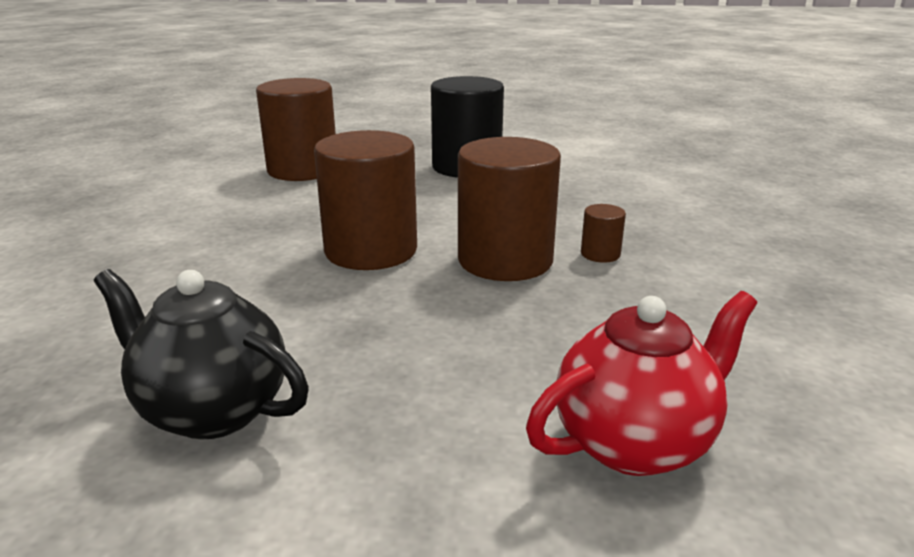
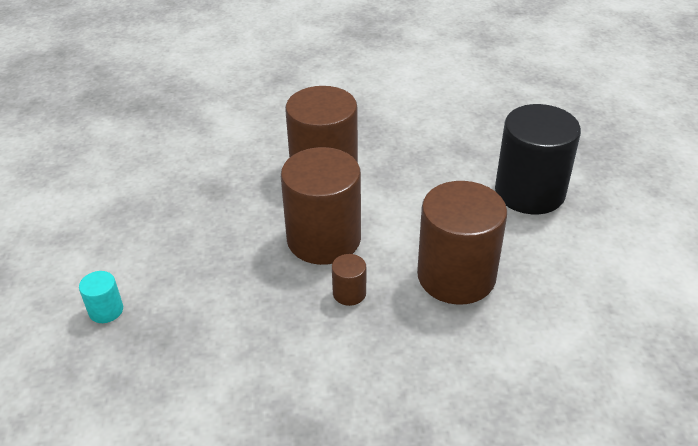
camera: 80 degrees right, 15 degrees up
black teapot [94,269,309,439] -> none
brown cylinder [256,78,336,181] -> brown cylinder moved to [417,181,507,305]
red teapot [526,291,757,476] -> turquoise cylinder [79,271,123,323]

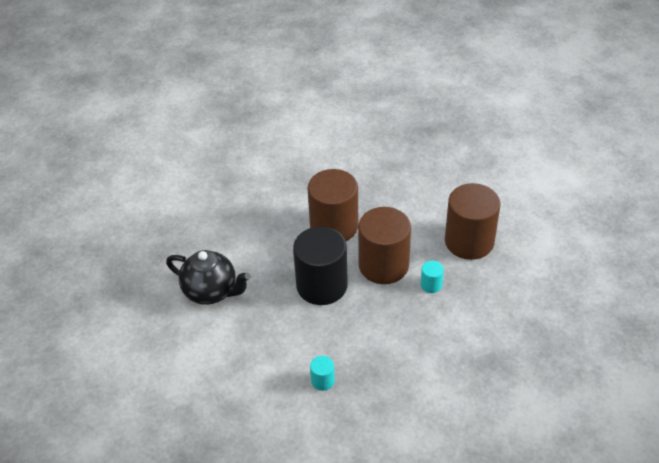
camera: 40 degrees left, 5 degrees up
brown cylinder [332,254,366,306] -> turquoise cylinder [421,260,444,293]
black cylinder [495,104,581,214] -> black cylinder moved to [293,227,348,305]
none -> black teapot [166,250,250,305]

